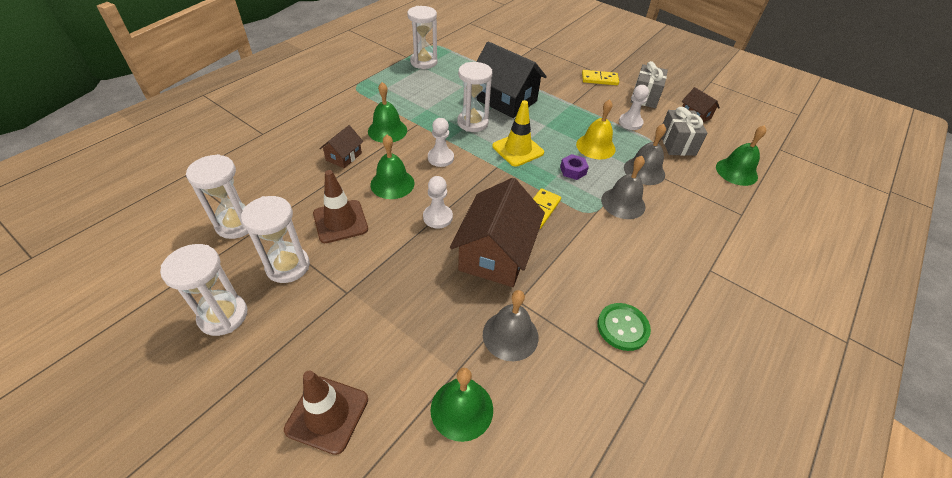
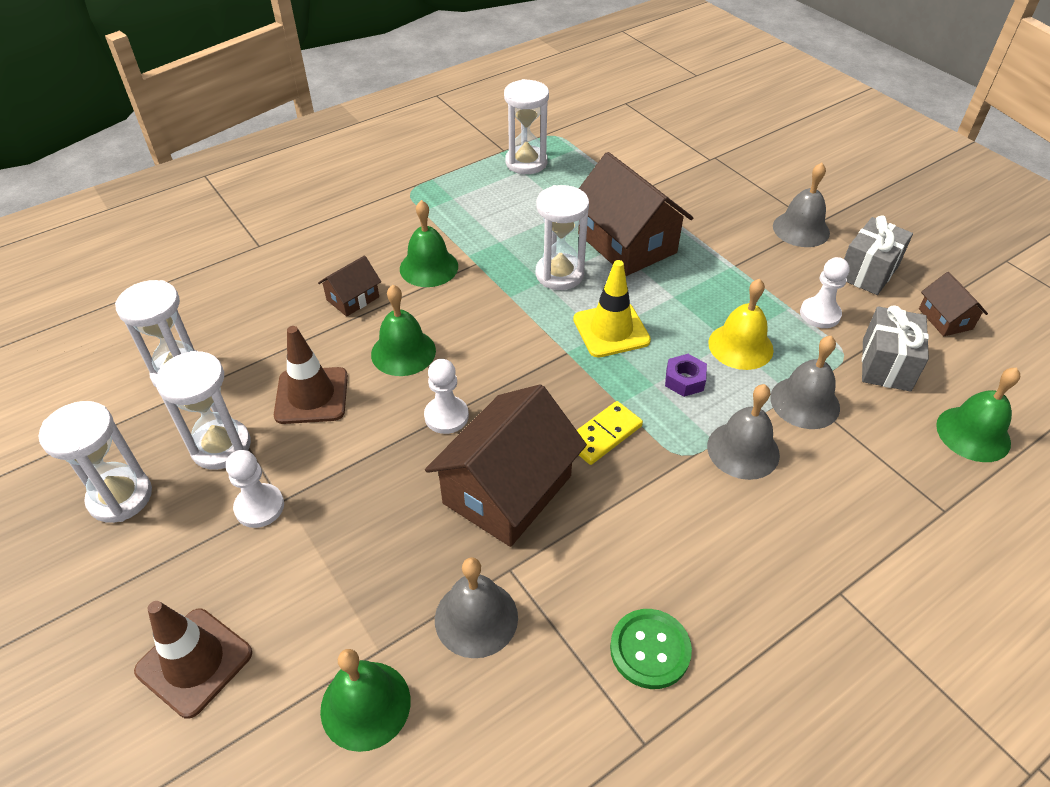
camera: 20 degrees right, 0 degrees up
white pawn [428,118,454,167] -> white pawn moved to [226,450,284,528]
black house [476,42,547,118] -> brown house [578,152,693,276]
yellow domino [582,70,619,85] -> grey bell [773,163,830,247]

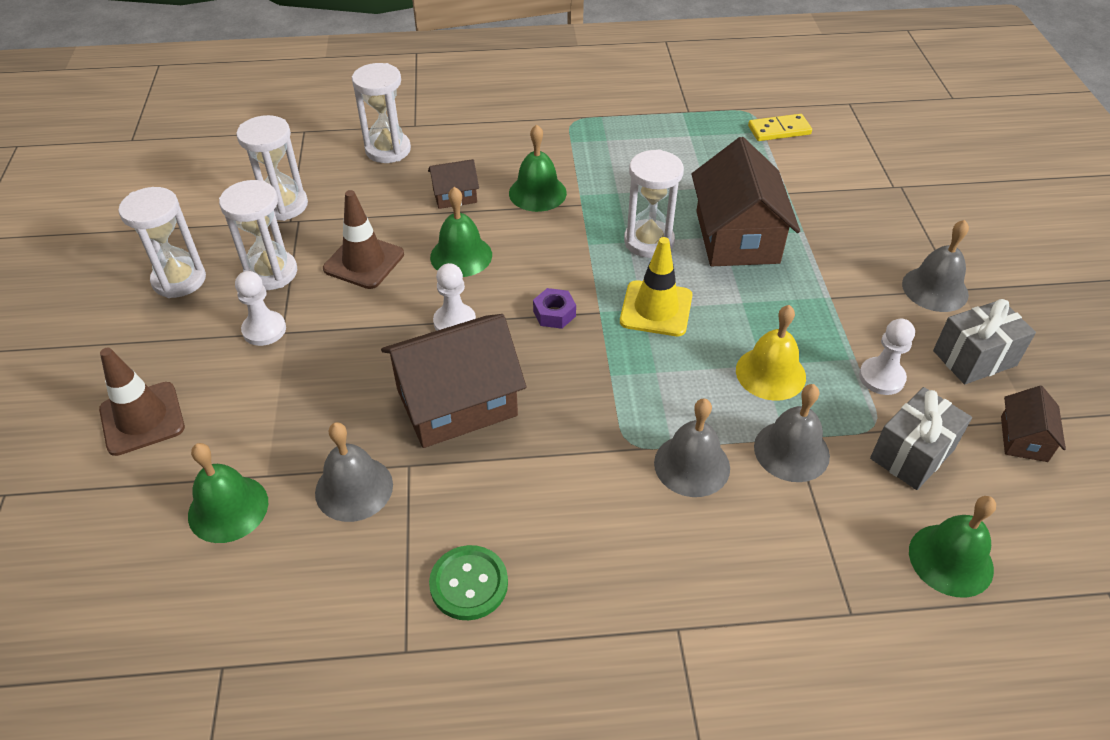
camera: 30 degrees right, 0 degrees up
white hourglass [504,79,549,174] -> white hourglass moved to [352,63,411,163]
yellow domino [577,401,643,465] -> yellow domino moved to [748,114,812,141]
purple nut [665,354,707,397] -> purple nut moved to [533,288,576,329]

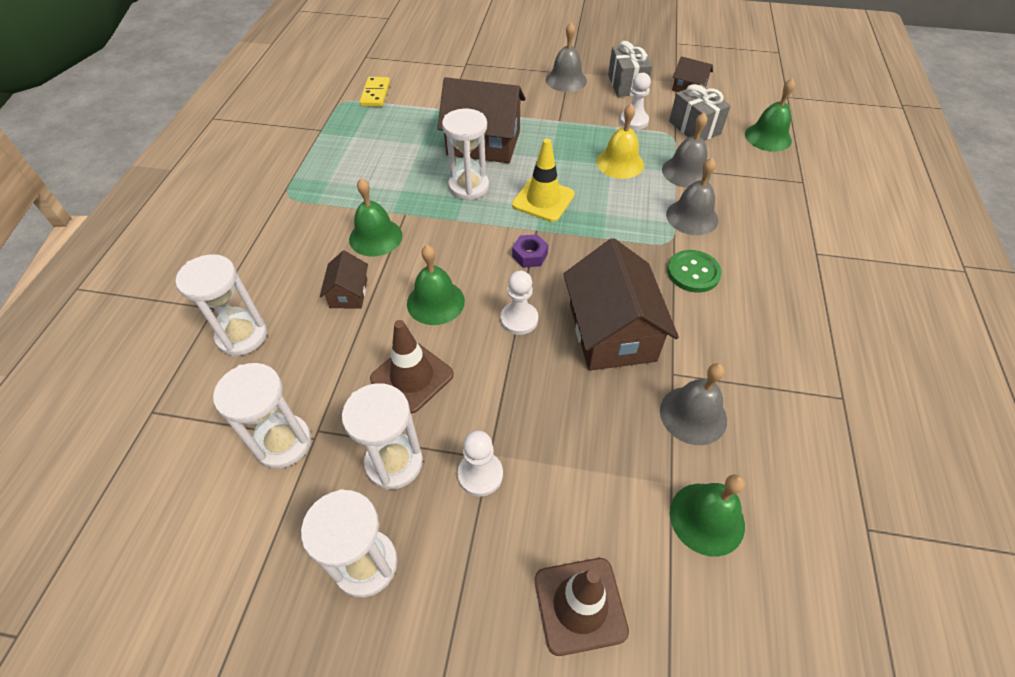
camera: 75 degrees left, 5 degrees up
green button [429,545,508,620] -> green button moved to [667,250,722,293]

